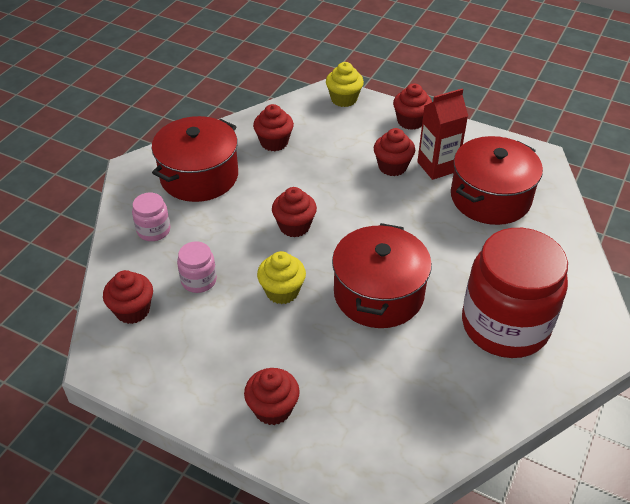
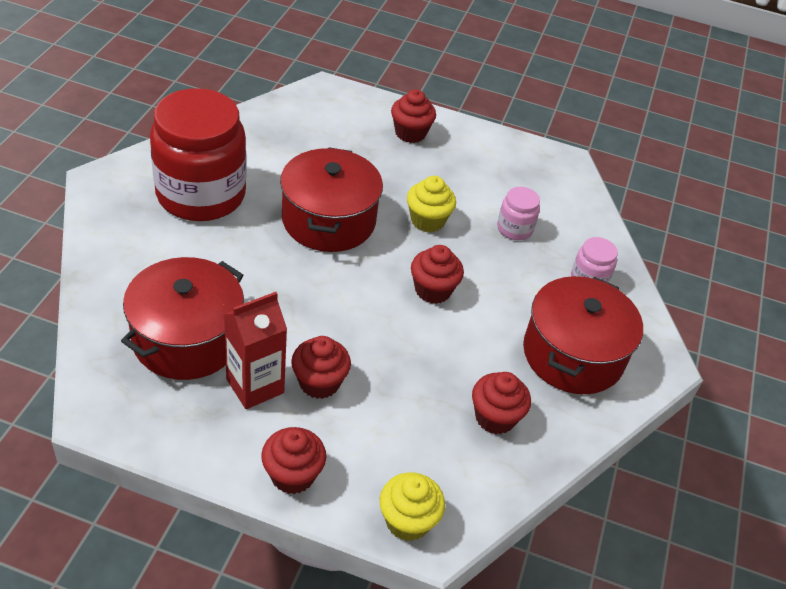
camera: 165 degrees right, 0 degrees up
red cupcake [103,270,153,324] -> none

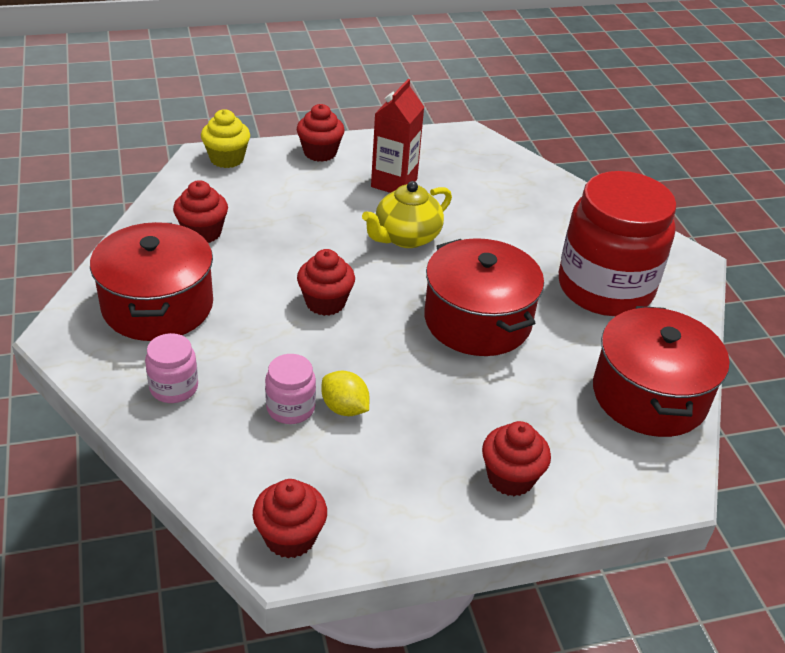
camera: 150 degrees right, 5 degrees down
red pot [121,257,244,380] -> red pot moved to [593,306,730,437]
red cupcake [291,336,351,399] -> red cupcake moved to [253,479,327,558]
yellow cupcake [407,176,456,232] -> none
none -> yellow lemon [321,370,369,416]
none -> yellow teapot [362,181,452,248]

